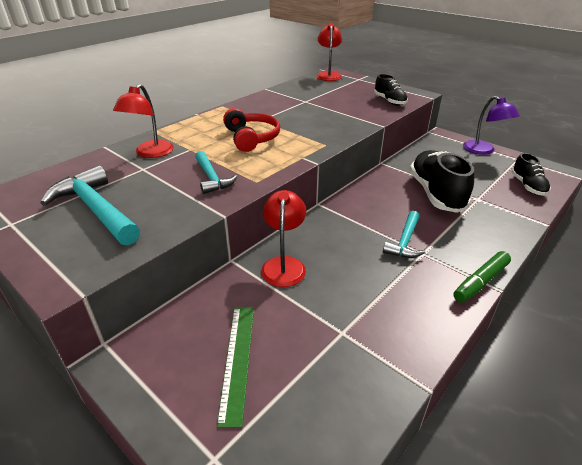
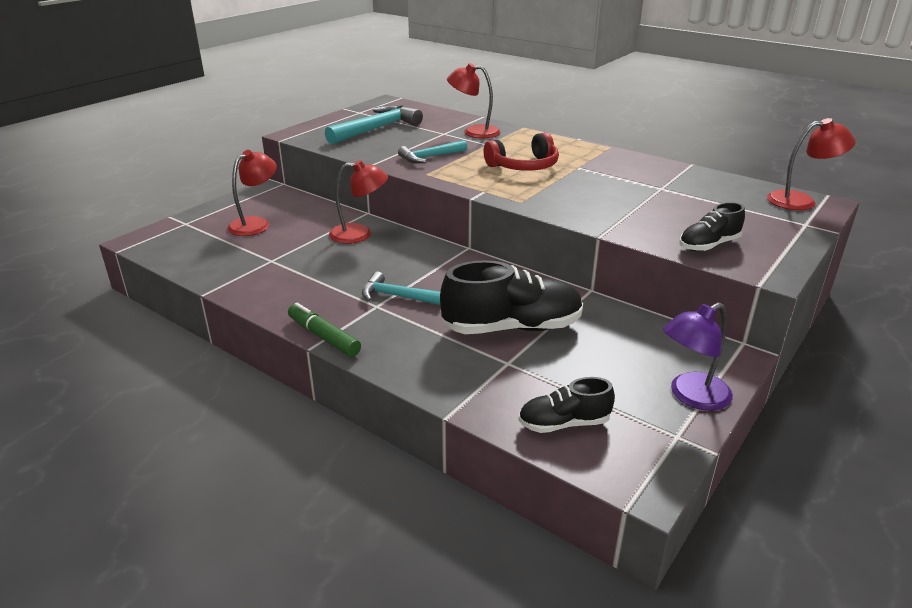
camera: 85 degrees right, 5 degrees down
green ruler [217,307,254,428] -> red lamp [227,150,277,236]

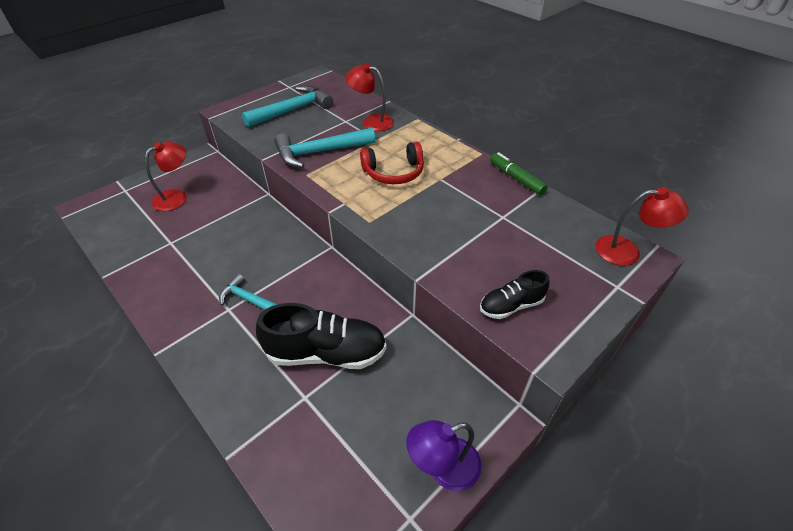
camera: 10 degrees right, 15 degrees up
green marker [288,303,361,357] -> green marker moved to [490,152,548,195]
red lamp [329,160,388,244] -> none
turquoise hammer [398,140,467,163] -> turquoise hammer [274,128,375,168], size x1.65
black shoe [518,377,615,433] -> none

